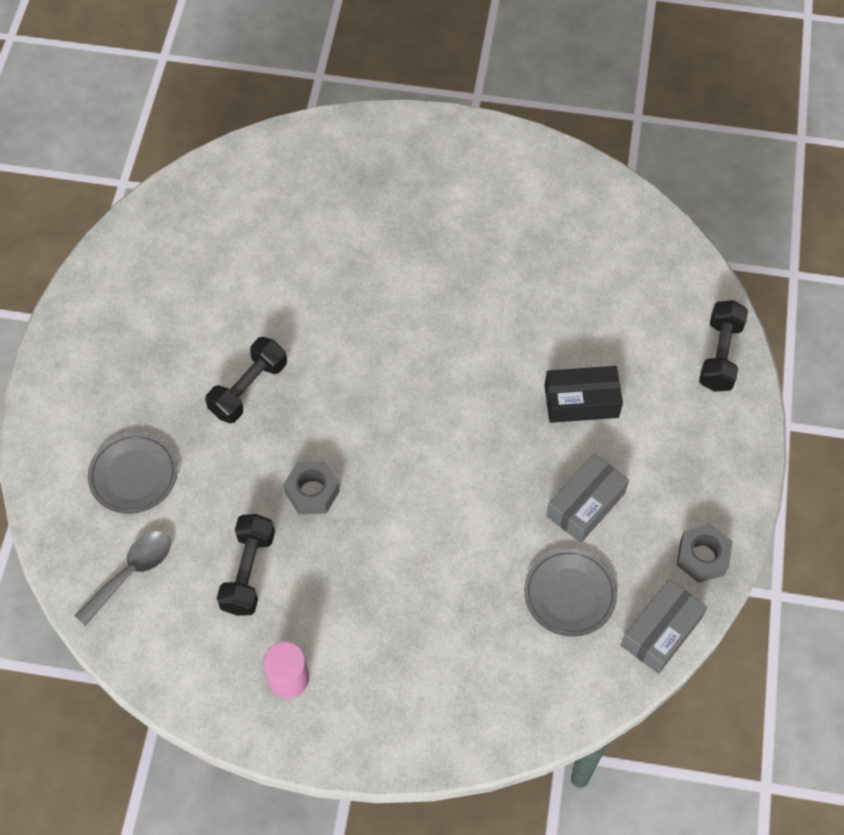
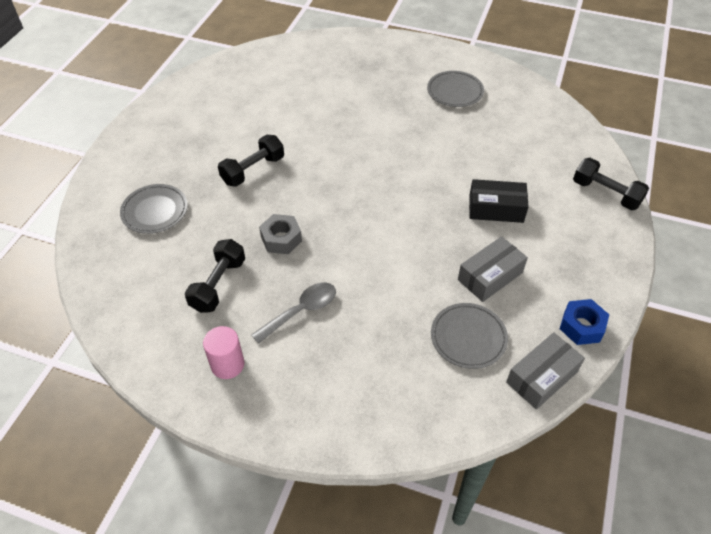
camera: 10 degrees right, 10 degrees down
grey spoon [74,531,171,626] -> grey spoon moved to [251,282,336,344]
grey nut [676,524,733,583] -> blue nut [560,299,609,345]
black dumbbell [699,300,748,392] -> black dumbbell turned 75 degrees counterclockwise [573,158,649,210]
none -> grey plate [427,71,484,107]

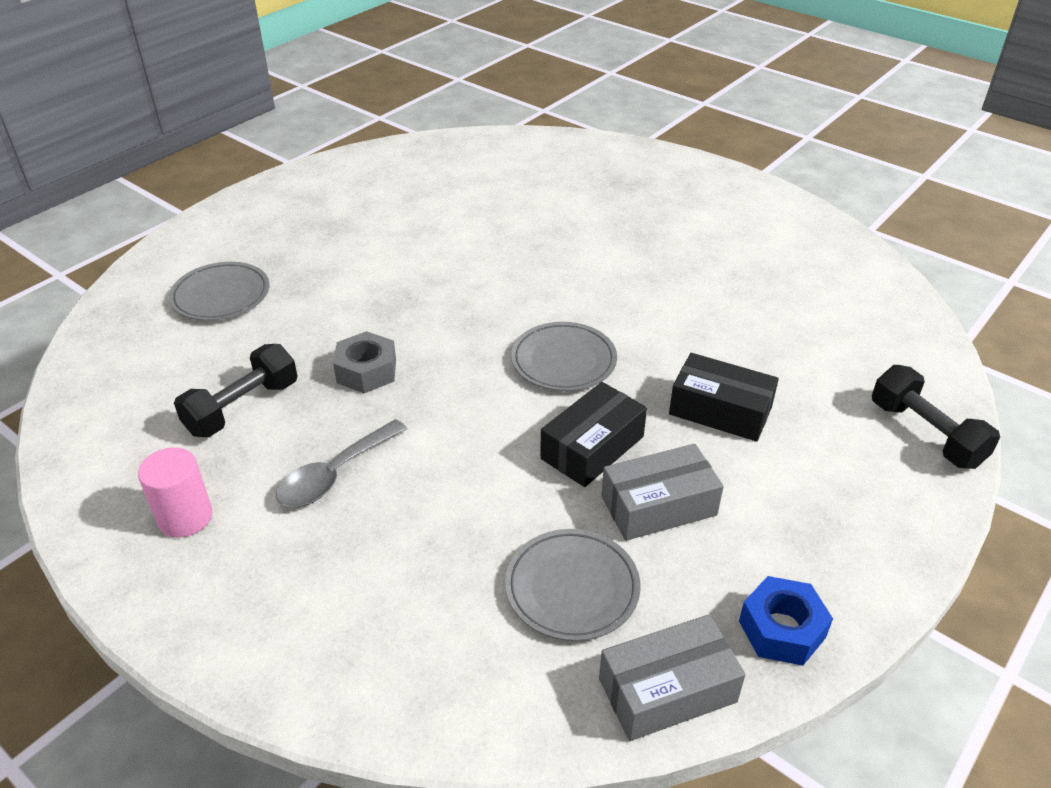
camera: 20 degrees right, 10 degrees down
black dumbbell [218,135,284,187] -> none
grey spoon [251,282,336,344] -> grey spoon turned 150 degrees clockwise [276,419,407,507]
grey plate [427,71,484,107] -> grey plate moved to [511,322,617,391]
none -> black box [540,382,647,487]

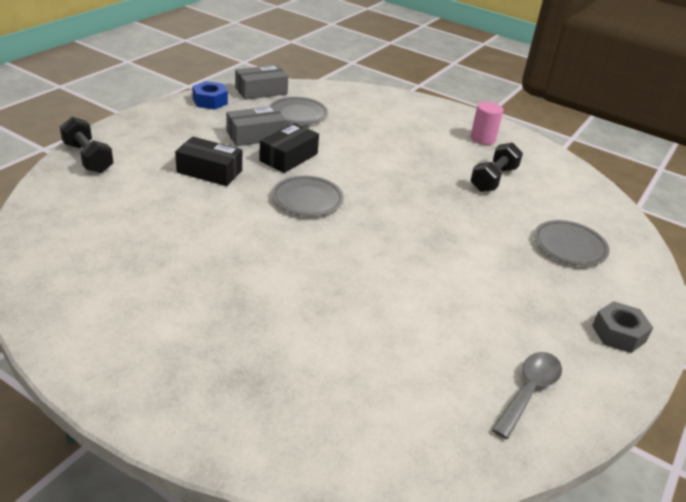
camera: 170 degrees right, 5 degrees down
grey spoon [276,419,407,507] -> grey spoon moved to [491,352,562,439]
grey nut [333,331,396,393] -> grey nut moved to [592,301,653,353]

